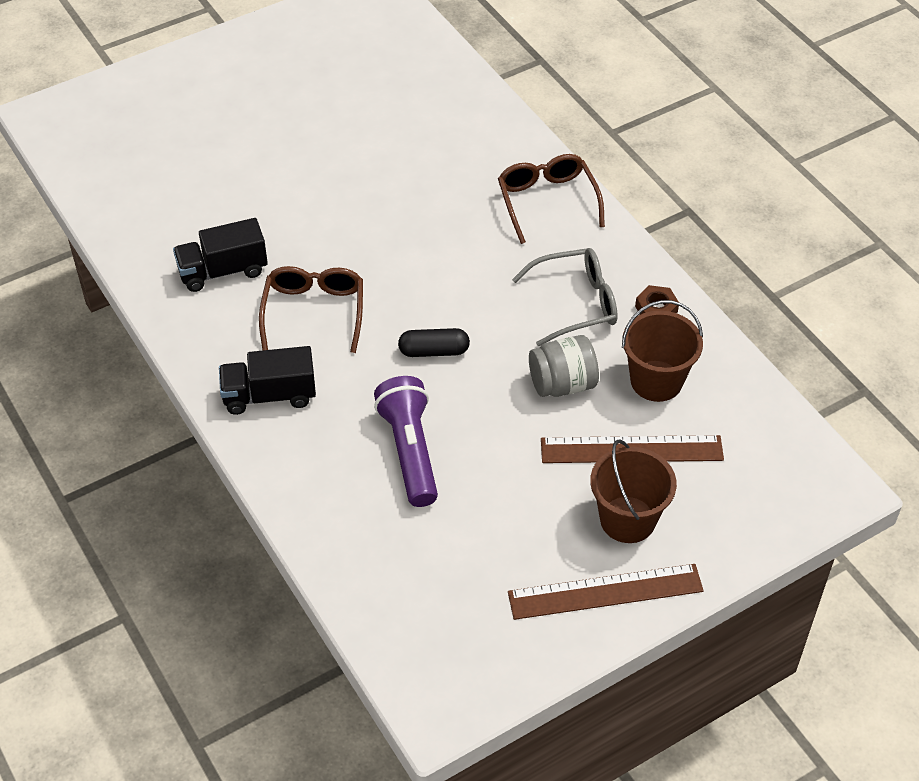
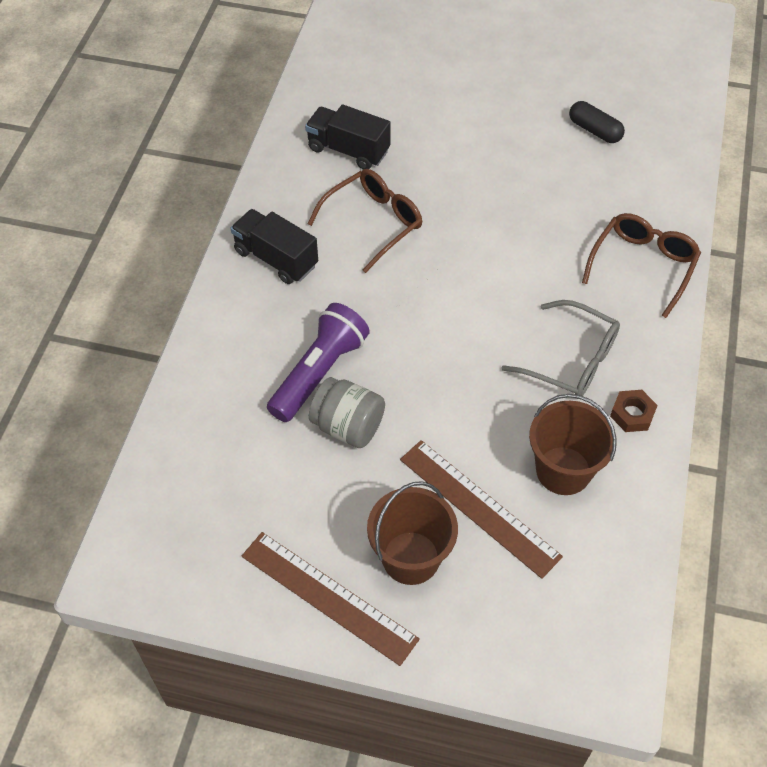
camera: 45 degrees right, 5 degrees up
black capsule [398,328,470,357] -> black capsule moved to [569,101,625,143]
grey jar [529,335,599,397] -> grey jar moved to [309,377,385,448]

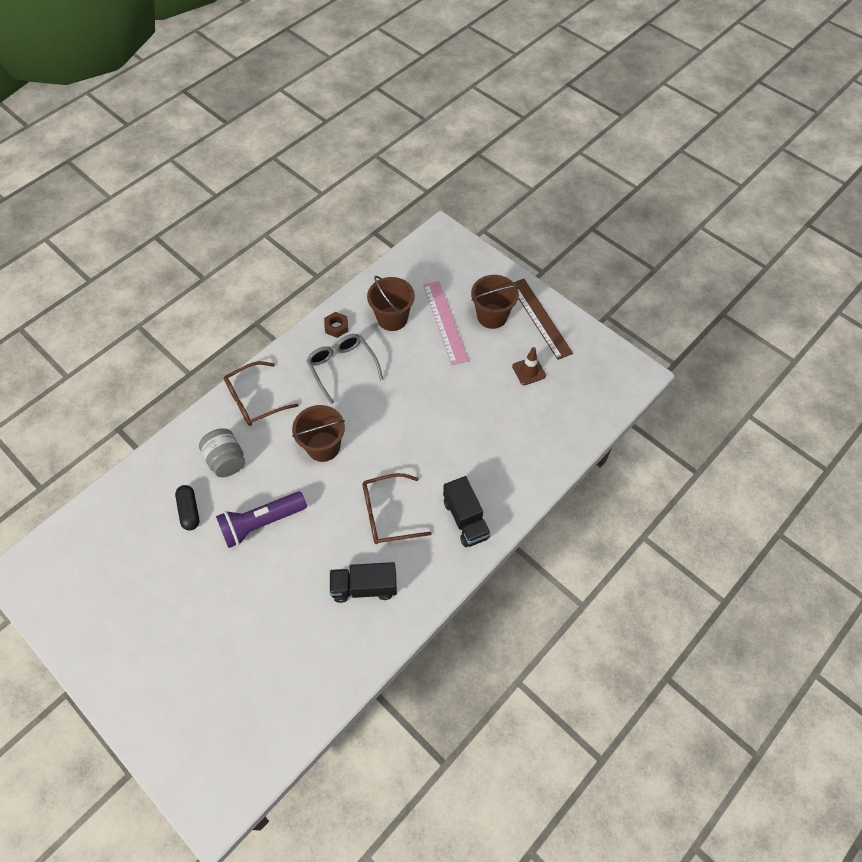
camera: 150 degrees left, 5 degrees up
purple flashlight [267,303,370,422] -> purple flashlight moved to [216,492,307,548]
black truck [305,105,391,169] -> black truck turned 120 degrees clockwise [329,562,397,603]
grey jar [309,377,385,448] -> grey jar moved to [199,428,245,477]
brown ruler [400,440,563,579] -> pink ruler [423,281,469,365]
none -> brown bucket [292,405,345,462]
none -> brown traffic cone [512,347,546,385]

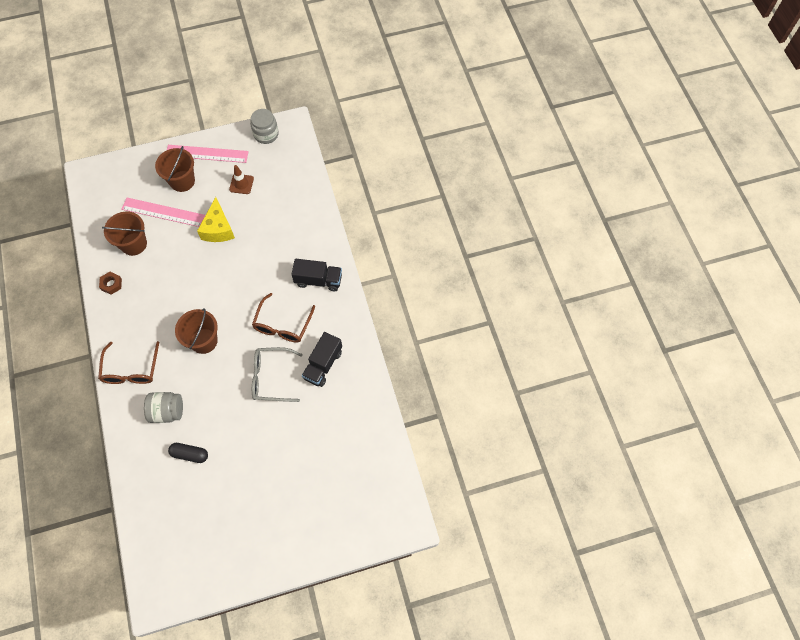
camera: 60 degrees left, 5 degrees up
purple flashlight [216,492,307,548] -> none
grey glasses [306,334,383,404] -> grey glasses moved to [252,347,303,402]
brown ruler [514,279,573,360] -> pink ruler [167,145,249,163]
none -> yellow cheese [197,197,235,242]
none -> grey jar [250,109,279,144]

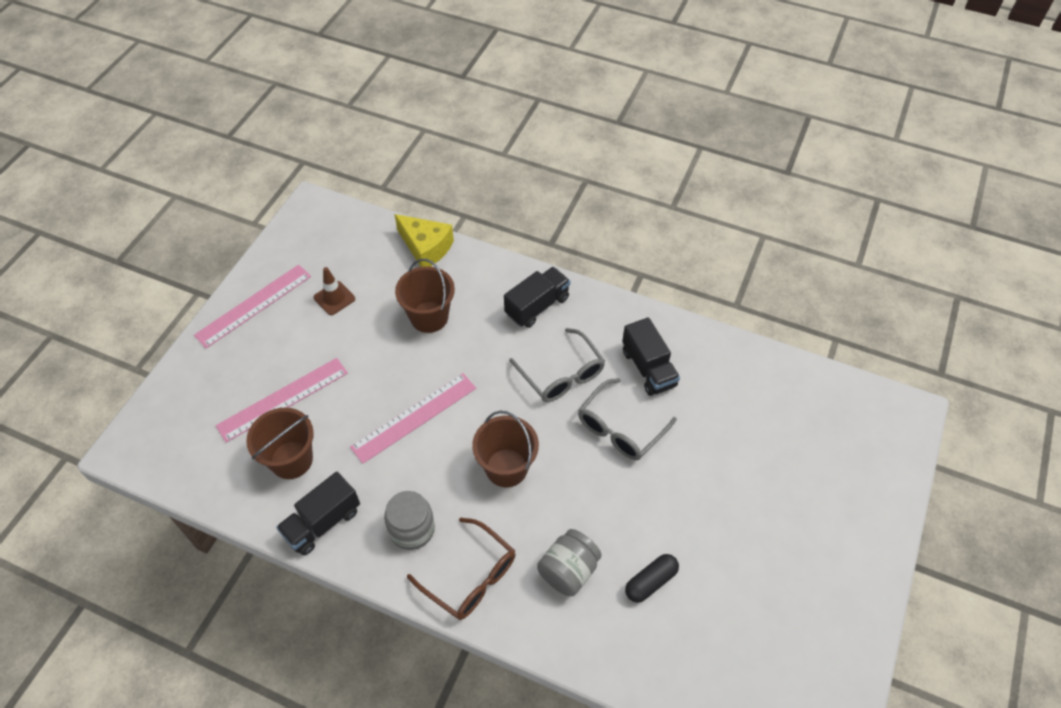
camera: 50 degrees left, 10 degrees down
brown nut [99,272,122,295] -> black truck [276,472,360,555]
brown bucket [155,146,195,192] -> brown bucket moved to [395,259,455,333]
yellow cheese [197,197,235,242] -> yellow cheese moved to [394,214,454,267]
grey jar [250,109,279,144] -> grey jar moved to [384,491,435,550]
brown glasses [252,293,315,343] -> grey glasses [509,328,605,402]
none -> pink ruler [350,373,476,464]

